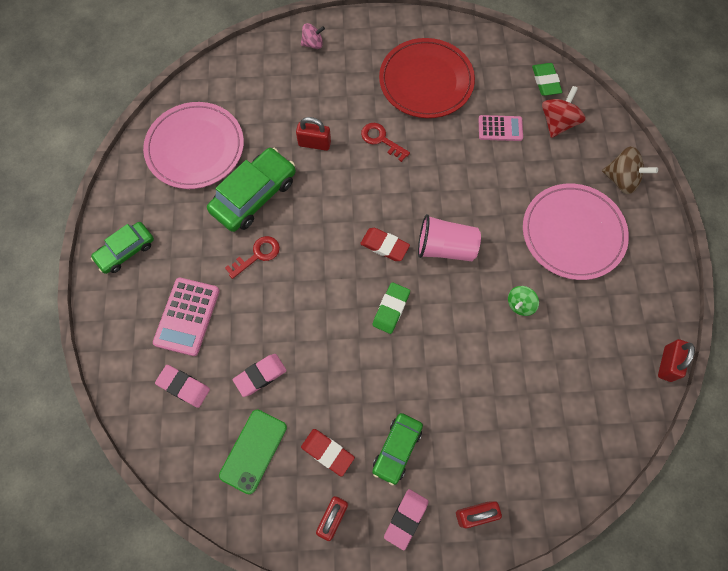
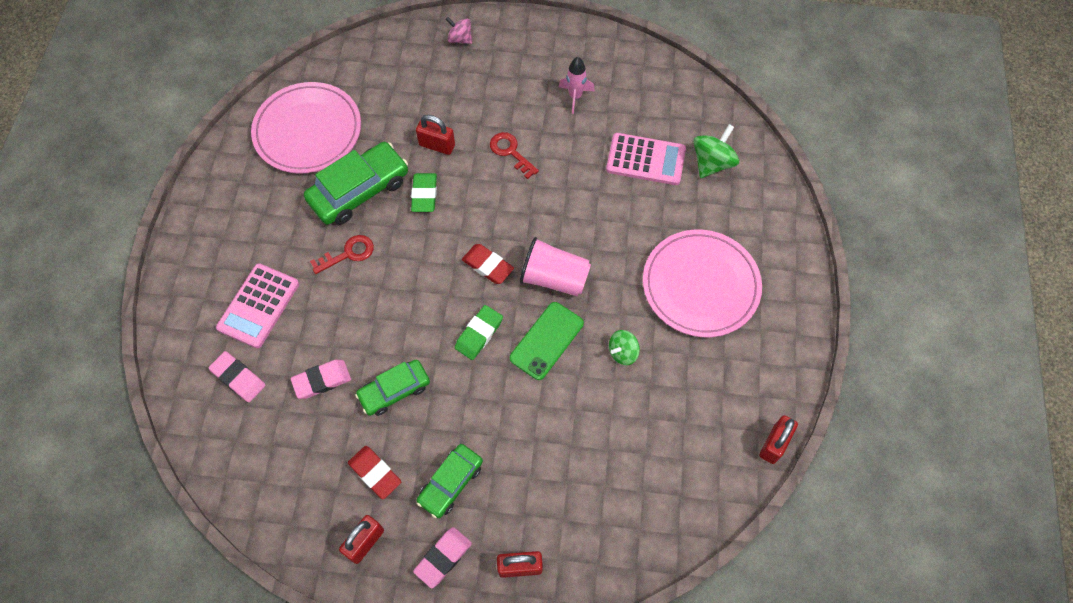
camera: 10 degrees right, 5 degrees down
green car [91,222,154,274] -> green car moved to [355,360,430,416]
green phone [219,409,287,494] -> green phone moved to [510,302,584,380]
pink spinning top [301,23,325,49] -> pink spinning top turned 150 degrees counterclockwise [446,17,472,44]
red plate [379,38,475,118] -> pink rocket [559,57,595,114]
pink calculator [479,115,523,141] -> pink calculator [606,133,686,185], size x1.52
green eraser [532,63,562,96] -> green eraser moved to [411,173,437,212]
red spinning top [542,86,585,138] -> green spinning top [693,124,739,178]
brown spinning top [602,146,658,194] -> none

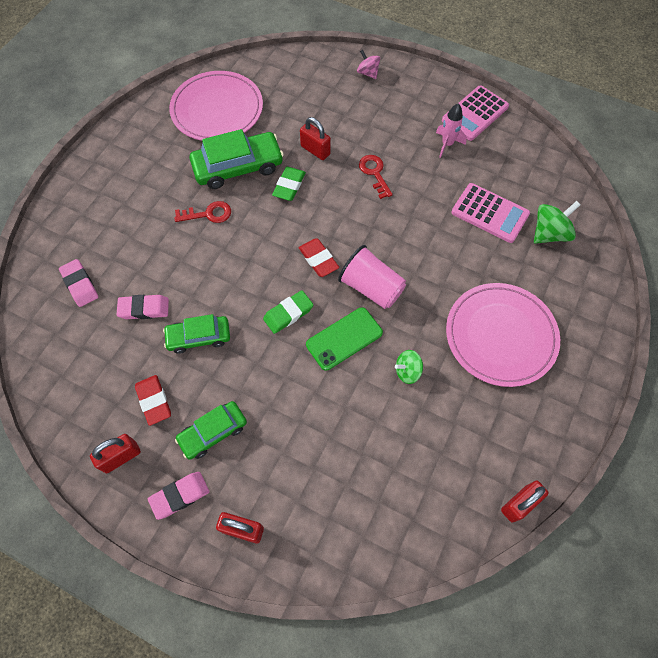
camera: 20 degrees right, 0 degrees up
pink calculator [216,263,299,348] -> pink calculator moved to [442,85,509,141]

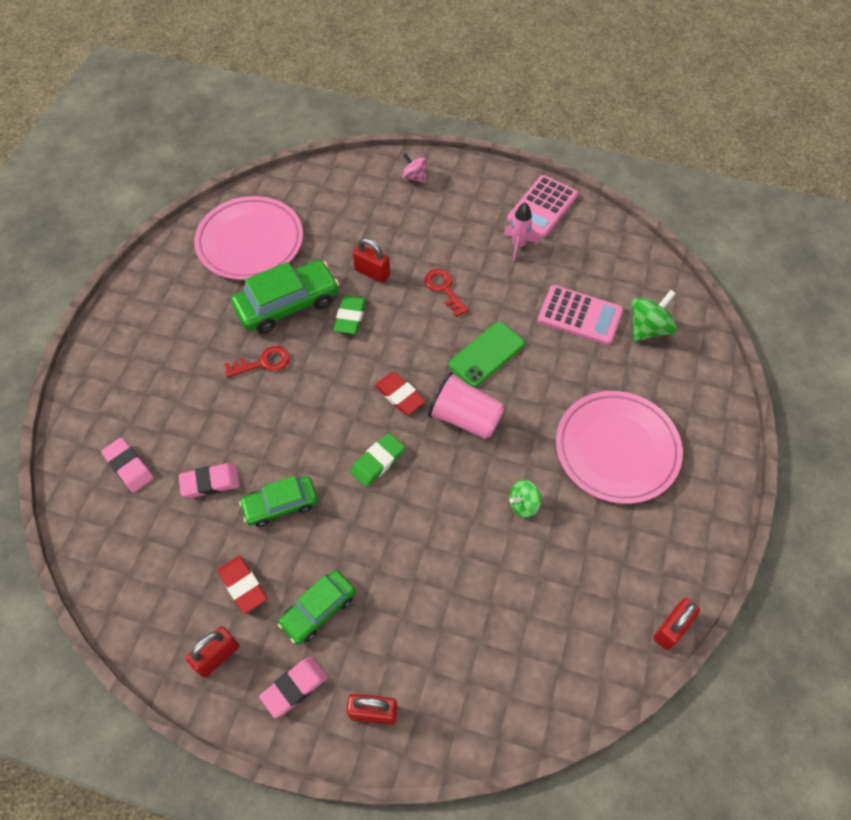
camera: 10 degrees left, 5 degrees down
green phone [306,307,383,371] -> green phone moved to [449,322,525,387]

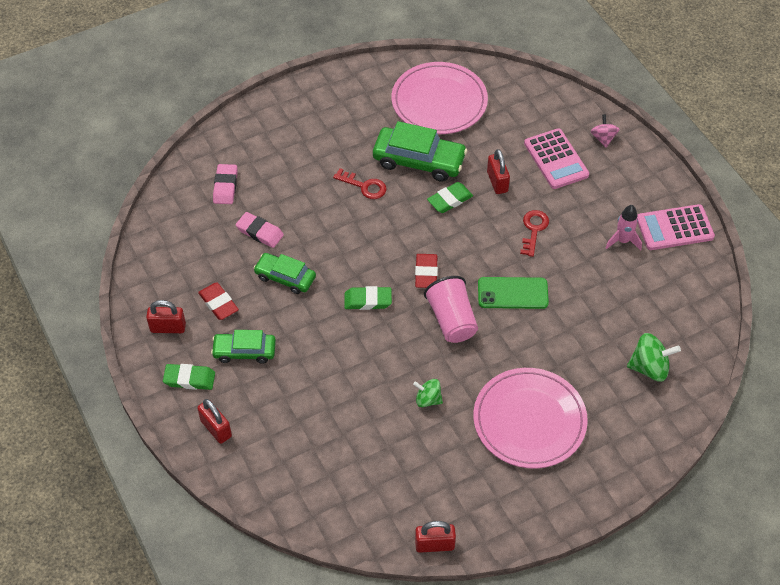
camera: 45 degrees right, 5 degrees down
red eraser [217,556,267,614] -> red eraser turned 45 degrees counterclockwise [198,283,239,320]
pink eraser [259,657,327,718] -> green eraser [163,364,215,390]
pink calculator [538,285,623,345] -> pink calculator moved to [524,128,589,189]

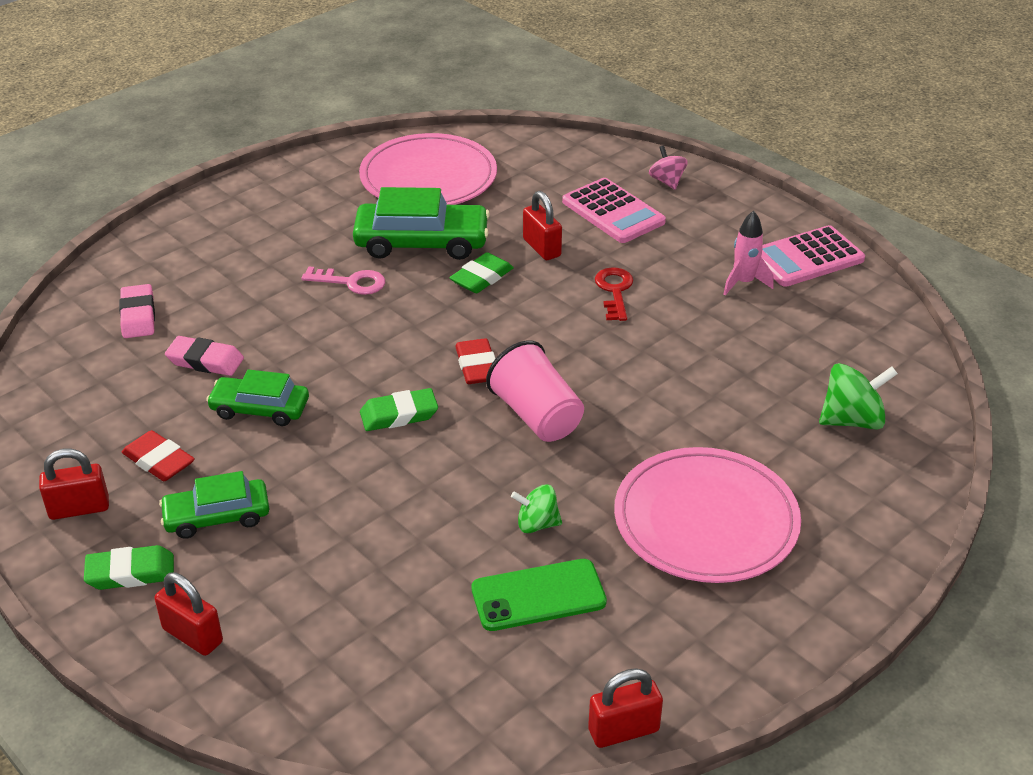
camera: 15 degrees left, 15 degrees down
red key [333,168,387,199] -> pink key [302,266,385,295]
green phone [478,277,549,309] -> green phone moved to [471,559,607,631]

